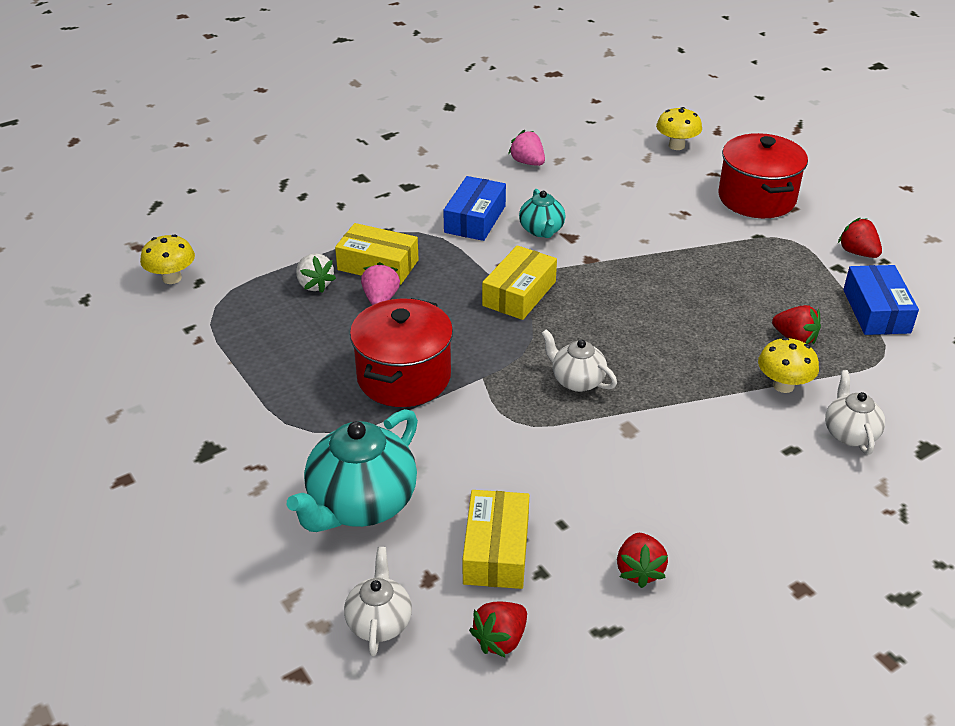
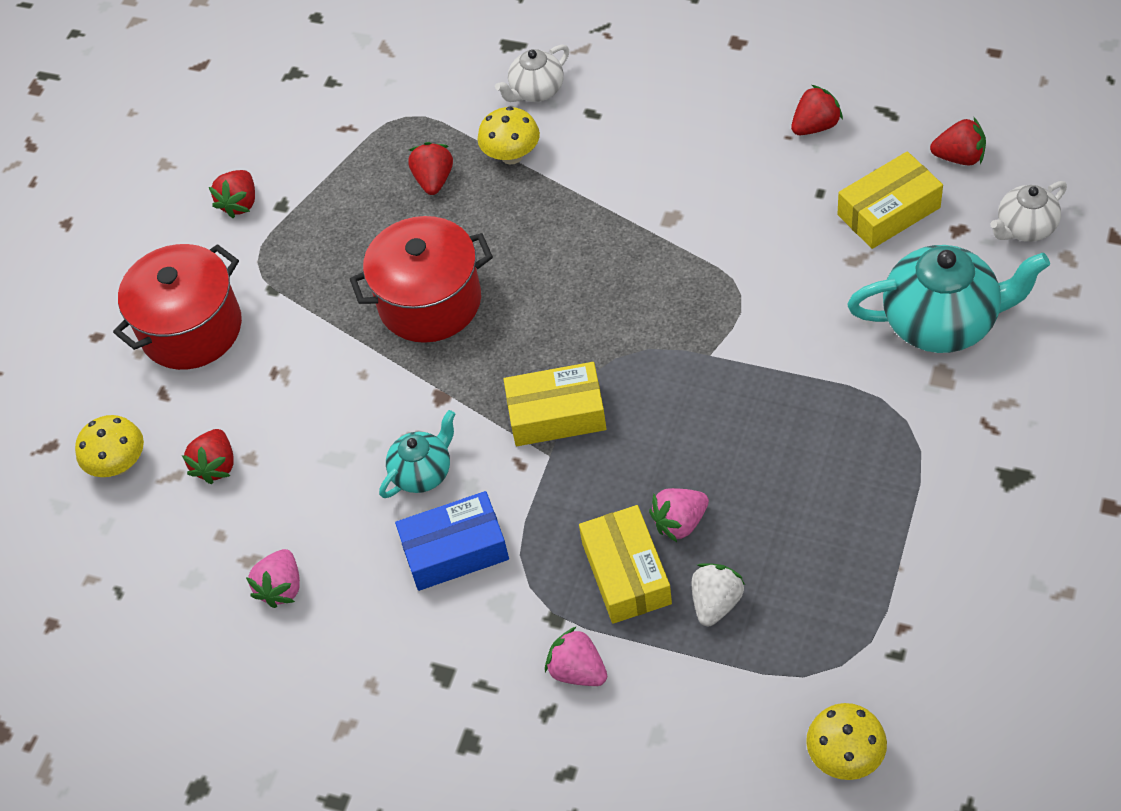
camera: 120 degrees left, 15 degrees up
red pot [350,298,453,407] -> red pot moved to [350,216,493,343]
white teapot [541,329,617,392] -> none
blue box [843,265,919,335] -> none
none -> red strawberry [182,429,234,484]
none -> pink strawberry [545,626,607,686]

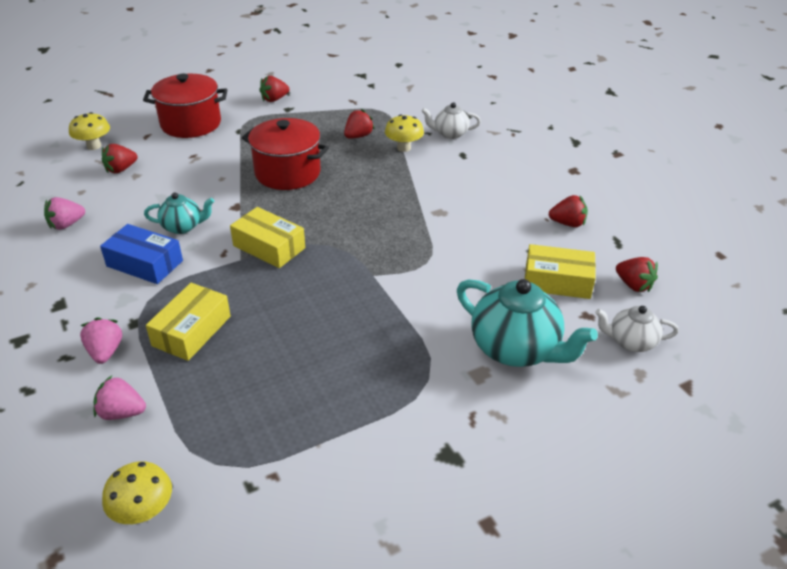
camera: 35 degrees right, 15 degrees down
pink strawberry [649,488,709,542] -> pink strawberry moved to [93,375,146,420]
white strawberry [691,563,745,626] -> none

